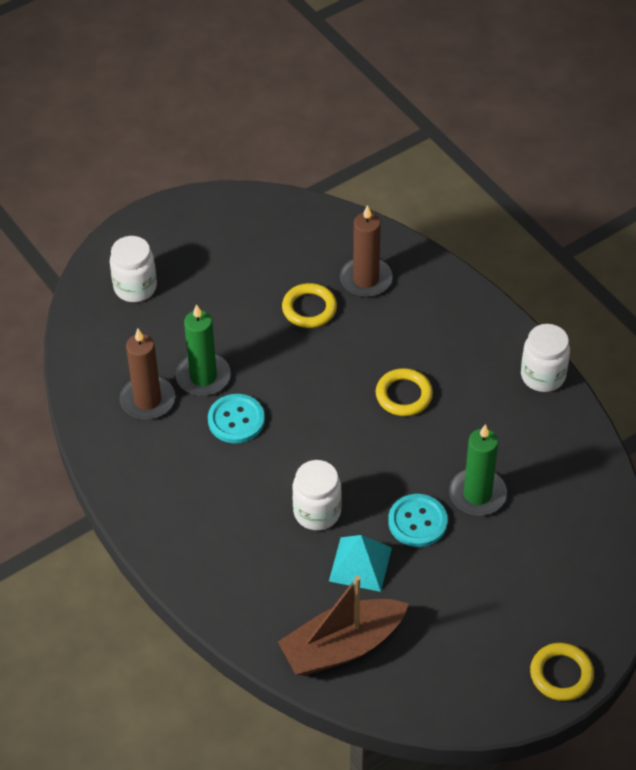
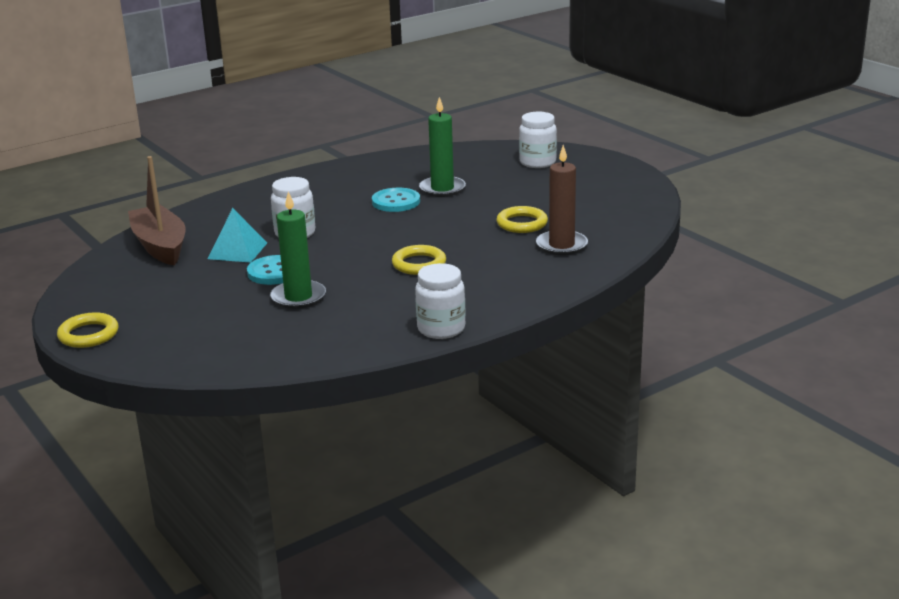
camera: 90 degrees right, 25 degrees down
brown candle [120,329,175,420] -> none

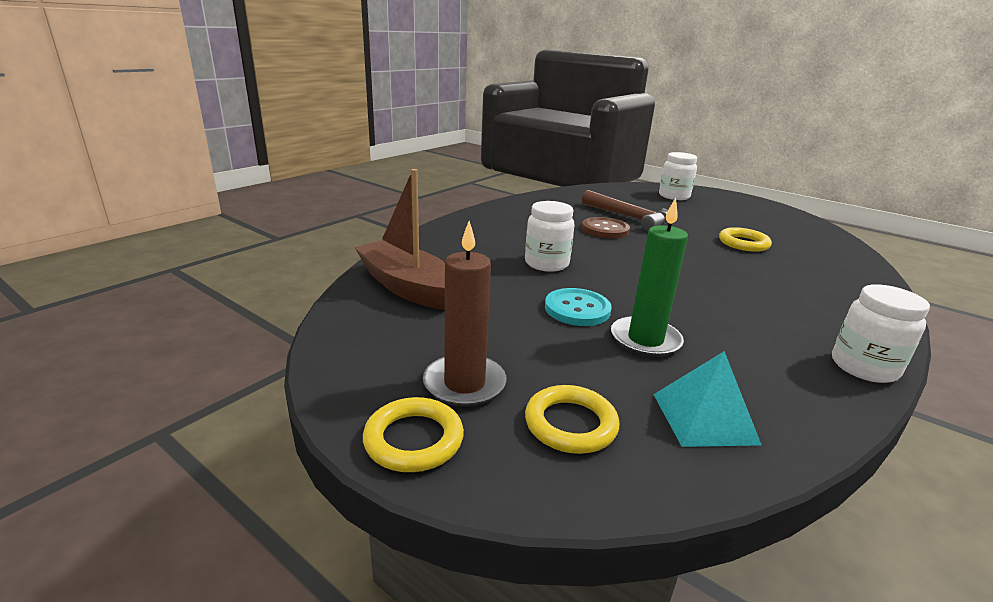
camera: 20 degrees left, 0 degrees up
turquoise pyramid [208,208,267,263] -> turquoise pyramid moved to [653,351,761,447]
turquoise button [372,188,420,212] -> brown button [582,217,630,238]
yellow ring [392,245,446,275] -> yellow ring moved to [525,385,619,454]
green candle [419,97,466,197] -> brown hammer [582,190,668,231]
brown candle [536,145,588,255] -> brown candle moved to [423,221,506,407]

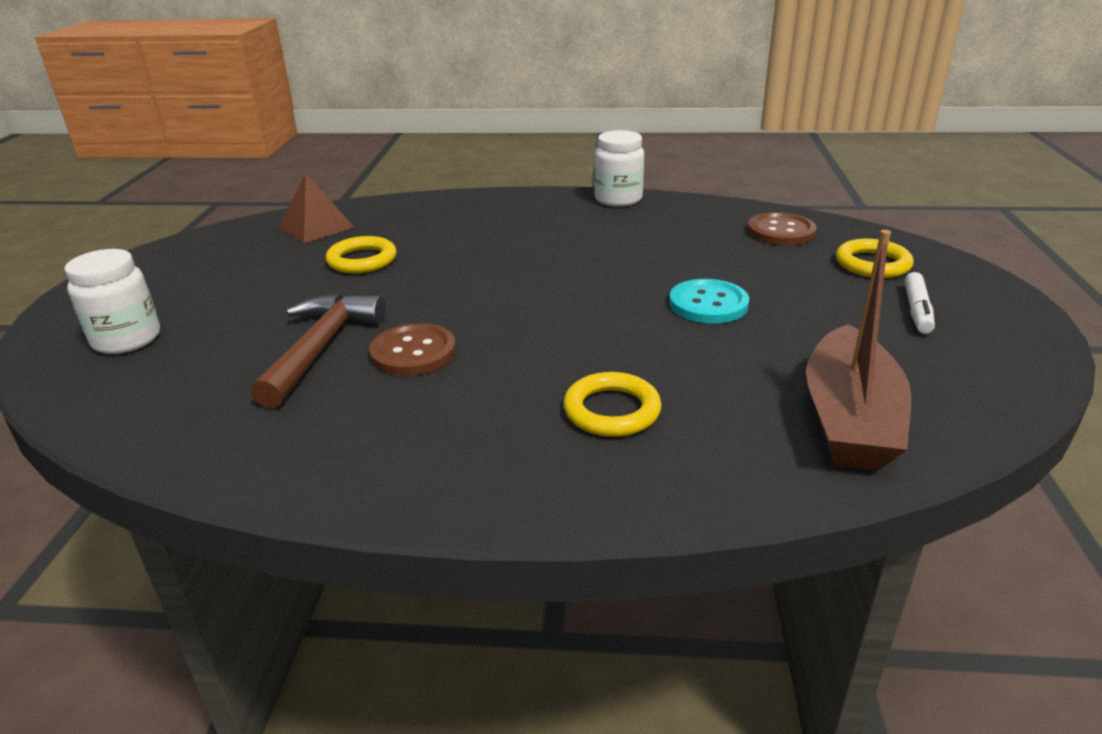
camera: 120 degrees left, 5 degrees up
yellow ring [363,397,464,472] -> yellow ring moved to [563,372,662,437]
brown candle [423,221,506,407] -> white marker [904,272,935,334]
white jar [525,201,574,272] -> none
green candle [611,198,688,357] -> none
turquoise pyramid [653,351,761,447] -> brown button [748,212,816,246]
none -> brown pyramid [279,173,355,243]

